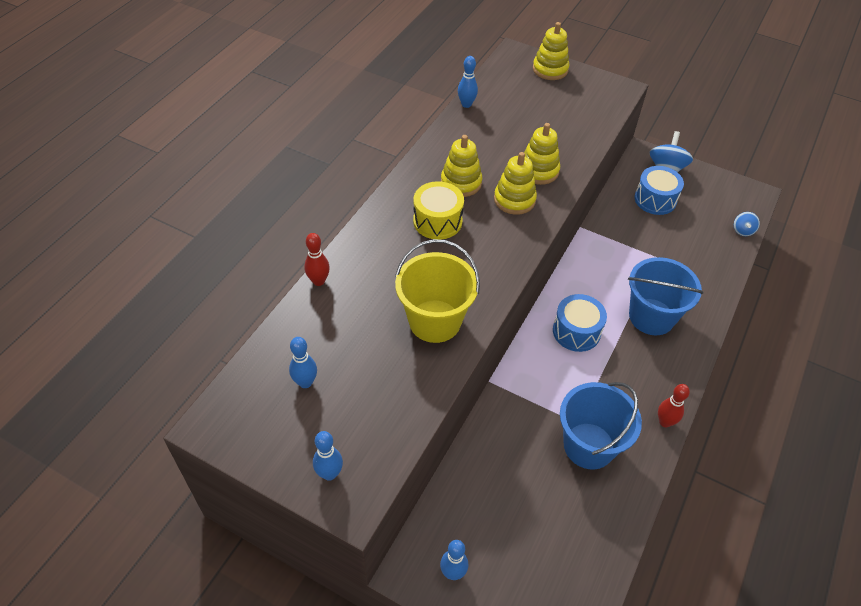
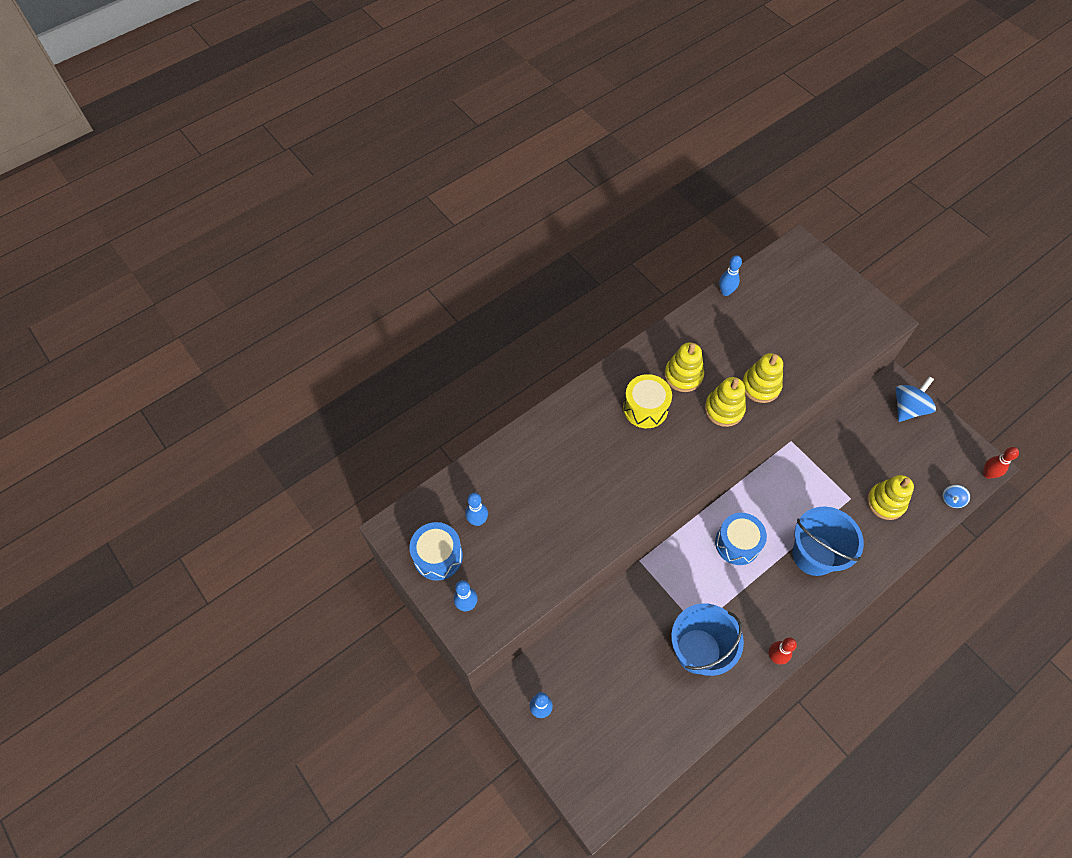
camera: 25 degrees right, 10 degrees up
red bowling pin [304,233,330,286] -> red bowling pin moved to [983,447,1019,479]
yellow bucket [395,239,480,343] -> none
yellow stacking toy [533,22,569,80] -> yellow stacking toy moved to [867,475,914,520]
blue drum [634,166,684,215] -> blue drum moved to [409,522,463,581]

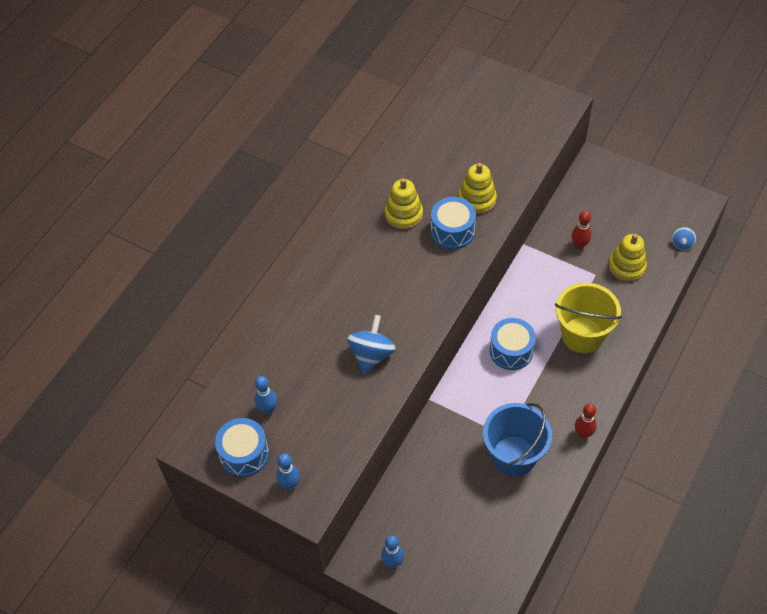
camera: 20 degrees left, 5 degrees down
yellow drum [623,374,672,428] -> none
yellow stacking toy [705,377,746,427] -> blue drum [431,197,476,249]
blue bowling pin [719,255,742,296] -> none
blue bucket [792,506,864,576] -> yellow bucket [555,283,622,353]
blue spinning top [895,376,936,422] -> blue spinning top moved to [347,315,396,374]
red bowling pin [983,447,1019,479] -> red bowling pin moved to [572,211,591,249]

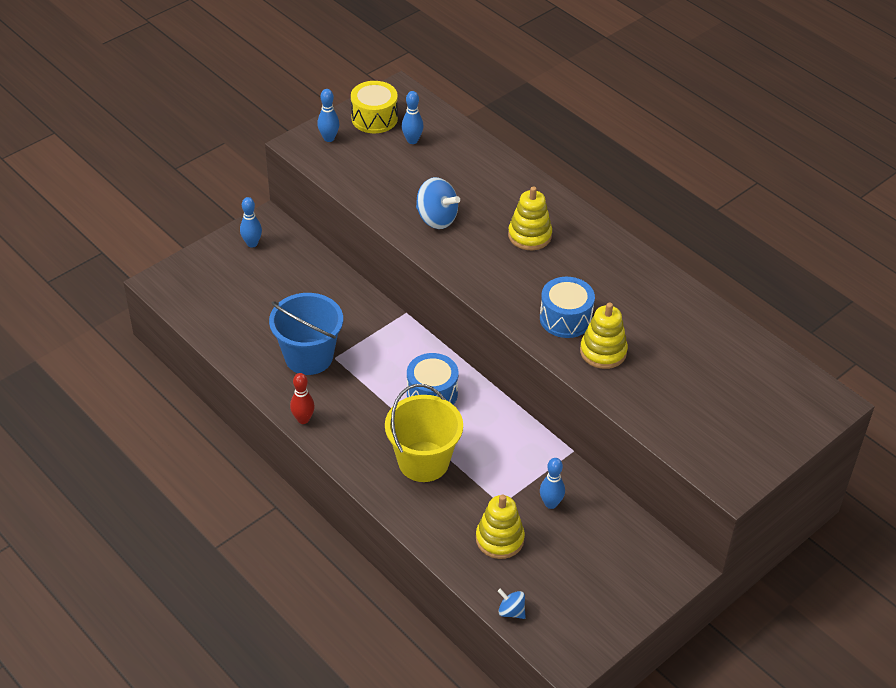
camera: 105 degrees right, 10 degrees down
blue drum [215,418,269,477] -> yellow drum [351,81,398,133]
yellow stacking toy [385,178,423,230] -> yellow stacking toy moved to [508,186,552,250]
red bowling pin [572,211,591,249] -> blue bowling pin [540,458,565,509]

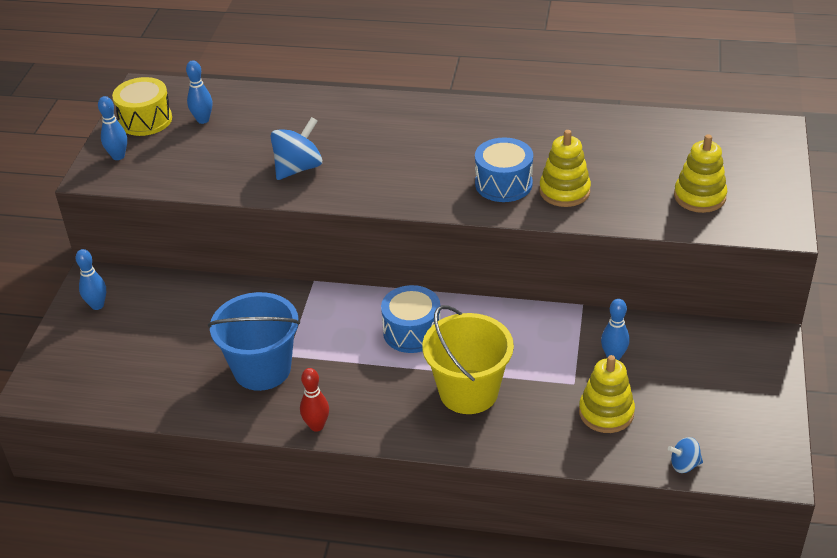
camera: 35 degrees left, 5 degrees down
blue spinning top [416,177,460,229] -> blue spinning top turned 45 degrees counterclockwise [271,117,322,180]
yellow stacking toy [508,186,552,250] -> yellow stacking toy moved to [674,135,727,213]

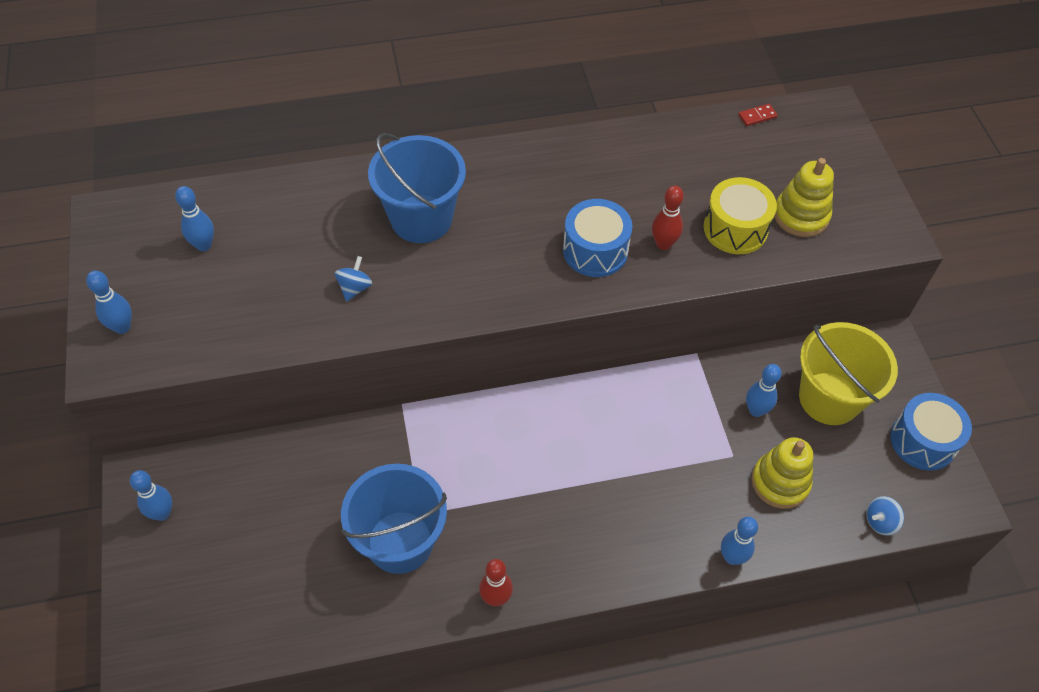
camera: 25 degrees left, 15 degrees up
yellow drum [112,77,172,136] -> yellow drum moved to [704,177,777,254]
blue spinning top [271,117,322,180] -> blue spinning top [335,256,372,302], size x0.55
blue drum [381,285,441,353] -> blue drum moved to [890,393,972,471]
yellow bucket [422,305,514,414] -> yellow bucket moved to [799,322,898,425]
yellow stacking toy [539,130,591,207] -> red bowling pin [652,186,684,250]
none -> blue bucket [368,133,466,243]
none -> blue bowling pin [721,517,758,565]
none -> red domino [738,104,777,126]

